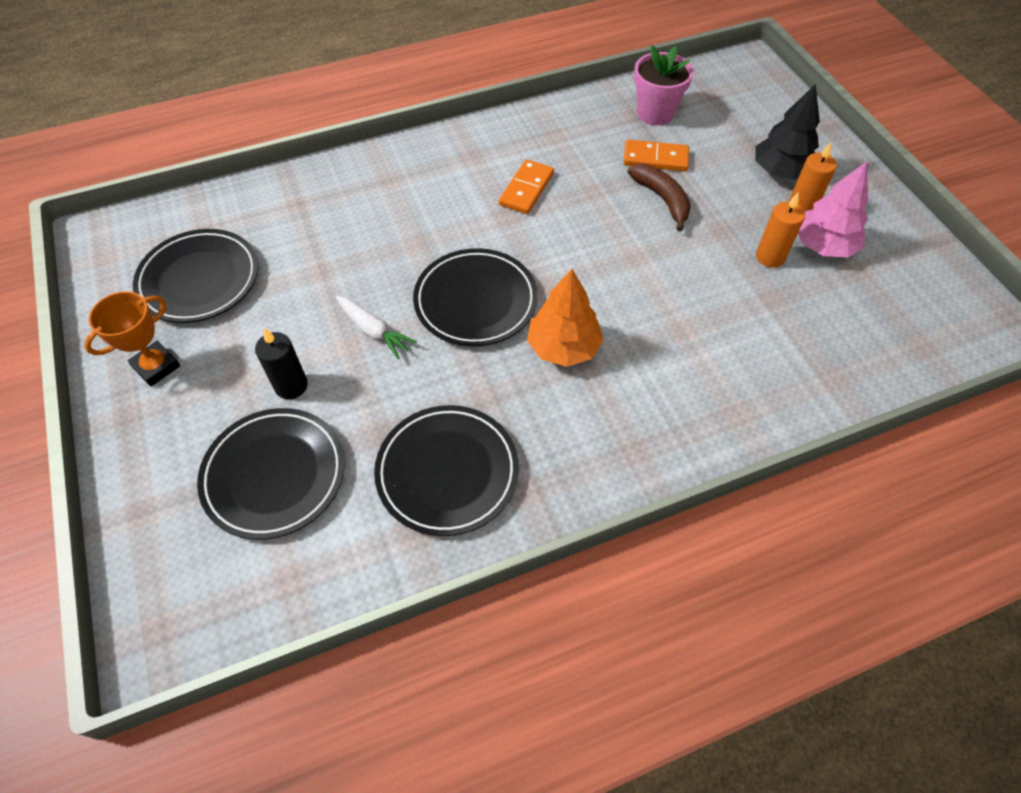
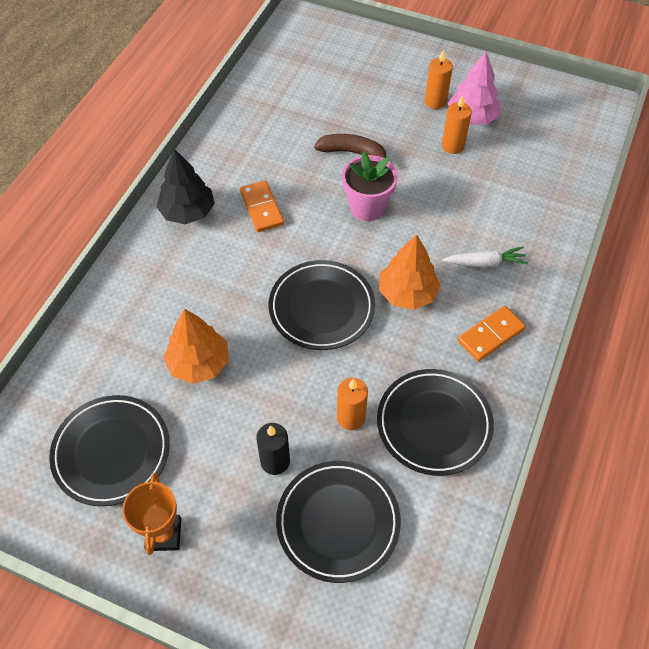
camera: 45 degrees left, 0 degrees up
white carrot [336,295,417,359] -> white carrot moved to [443,247,528,268]
orange domino [623,140,689,171] -> orange domino moved to [458,306,526,362]
pink flower pot [634,45,693,125] -> pink flower pot moved to [342,152,398,221]
black tree [755,84,820,180] -> black tree moved to [157,149,215,224]
none -> orange tree [164,309,229,384]
none -> orange candle [337,378,368,430]

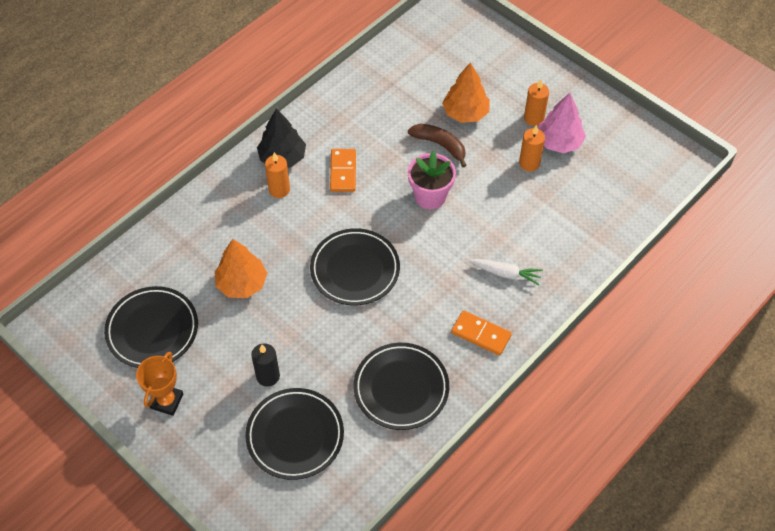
camera: 20 degrees right, 0 degrees up
orange candle [337,378,368,430] -> orange candle moved to [265,152,290,198]
orange tree [379,234,441,310] -> orange tree moved to [442,62,490,123]
orange domino [458,306,526,362] -> orange domino turned 45 degrees clockwise [451,310,512,356]

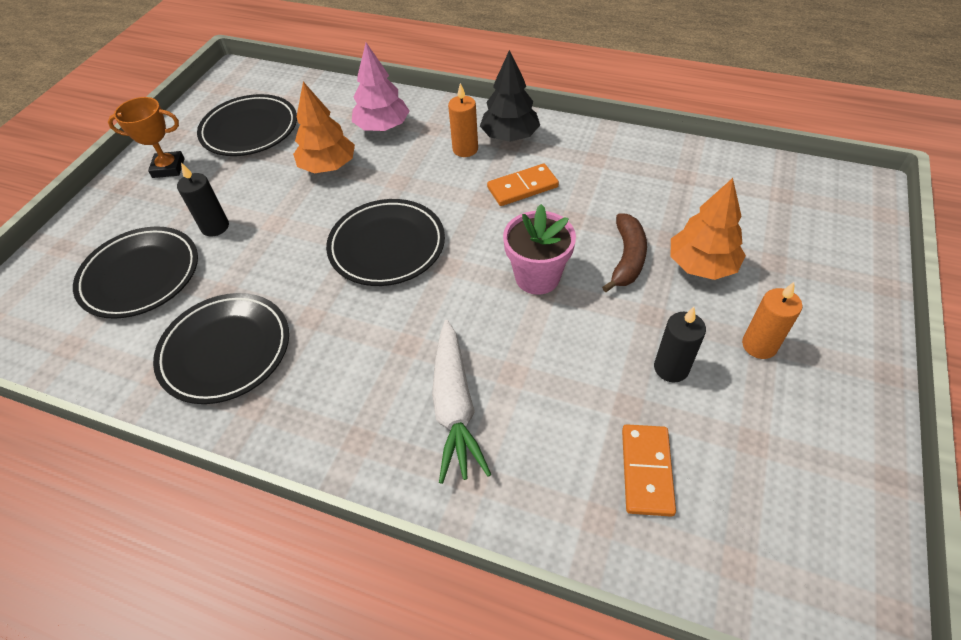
camera: 70 degrees right, 5 degrees down
orange domino [451,310,512,356] -> orange domino moved to [622,424,676,517]
white carrot [469,259,543,285] -> white carrot [432,320,491,484], size x1.56
orange candle [519,125,545,172] -> black candle [654,307,706,382]
pink tree [538,93,586,153] -> pink tree moved to [352,43,409,131]

